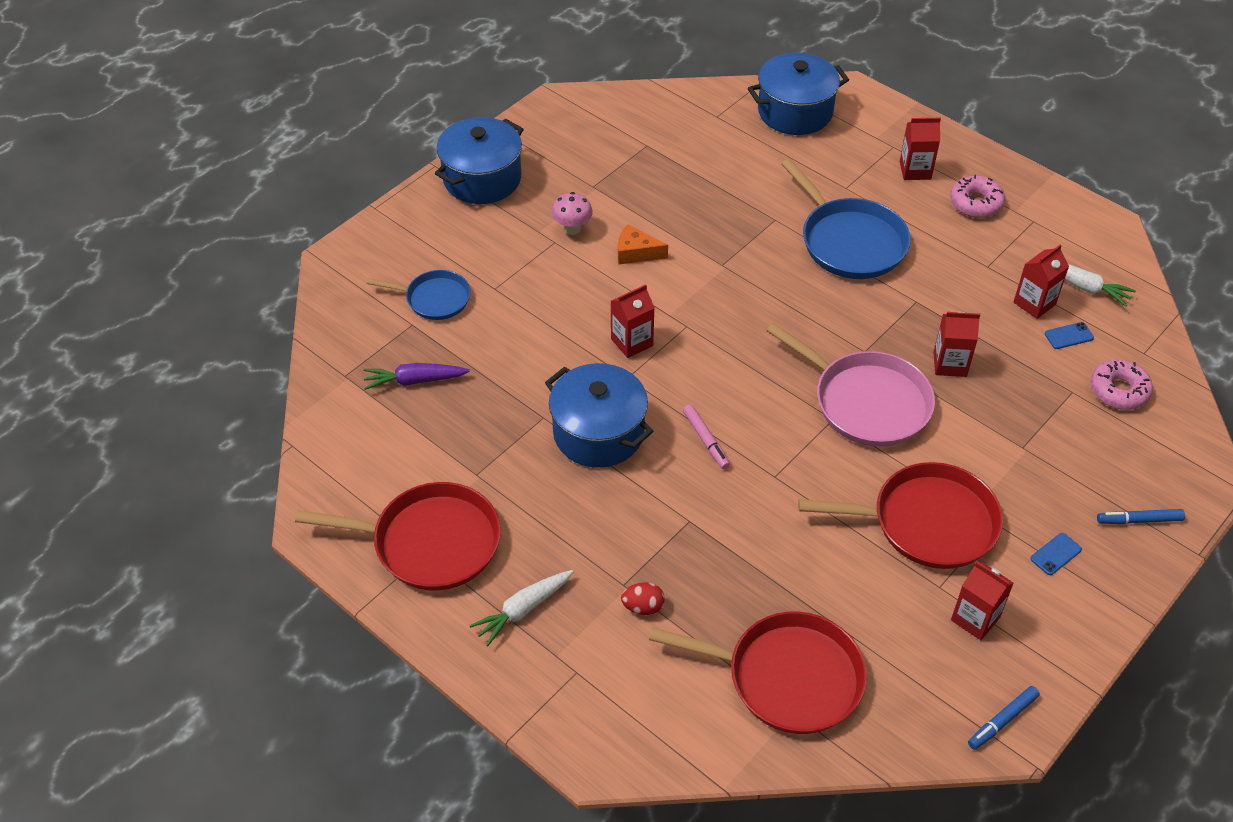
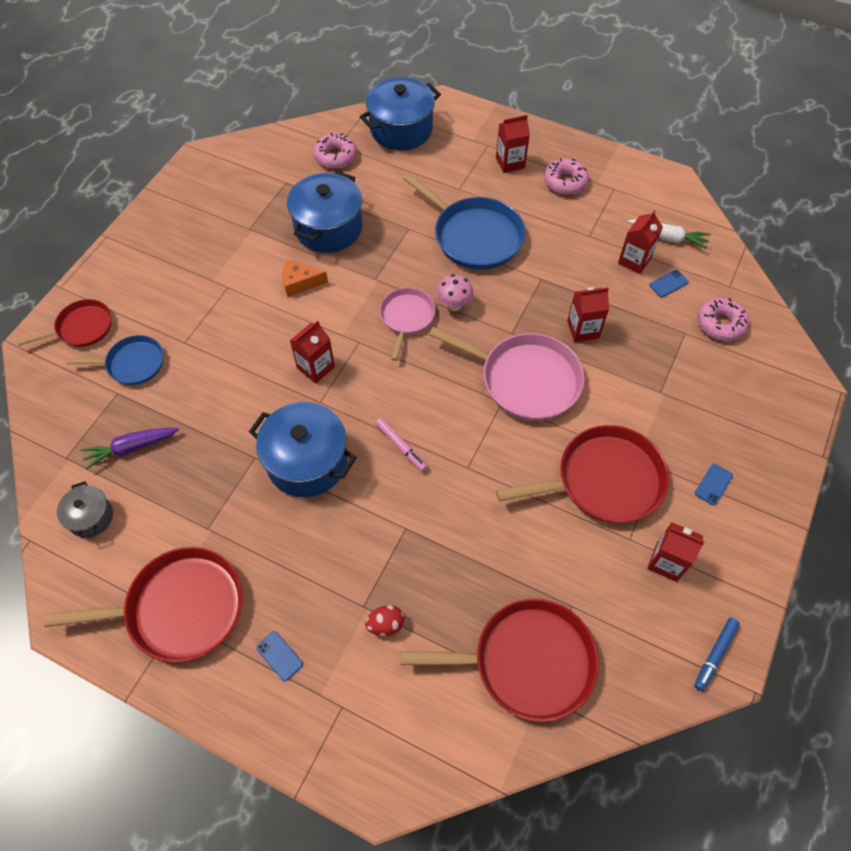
camera: 15 degrees left, 10 degrees up
blue pot [435,117,524,204] -> blue pot moved to [287,171,363,253]
white carrot [469,570,573,646] -> blue phone [256,631,303,681]
pink mushroom [552,192,593,235] -> pink mushroom moved to [437,274,474,311]
blue marker [1097,509,1185,524] -> none
none -> red pan [17,299,112,347]
none -> grey pot [57,481,113,538]
none -> pink donut [313,133,357,169]
none -> pink pan [380,288,435,361]

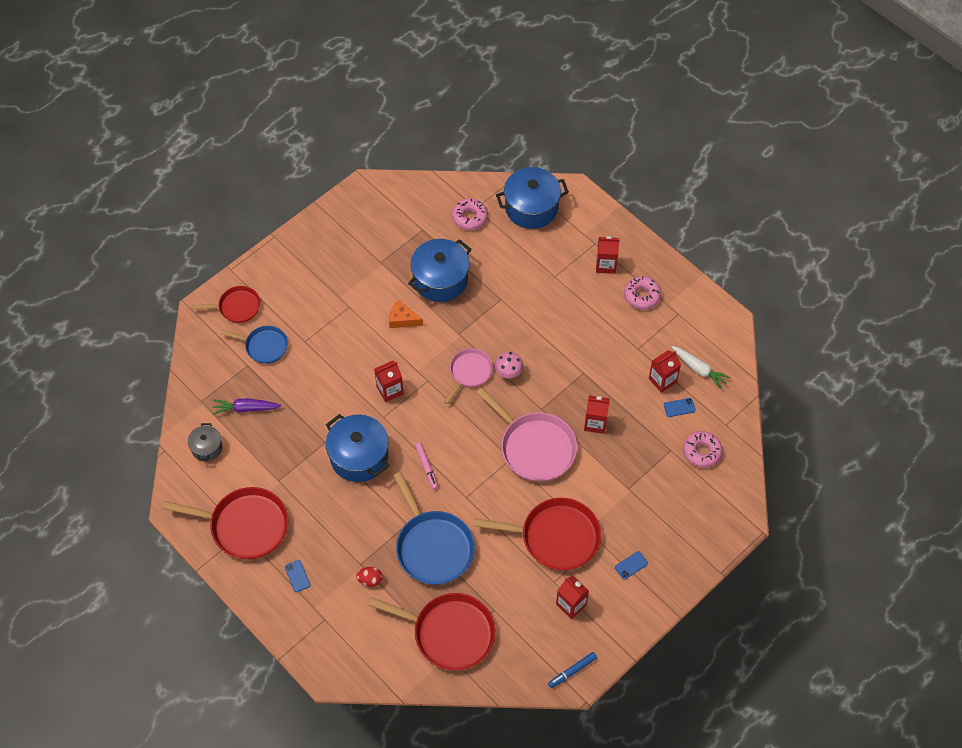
camera: 20 degrees right, 0 degrees up
blue pan [403,173,526,270] -> blue pan moved to [393,472,475,585]

